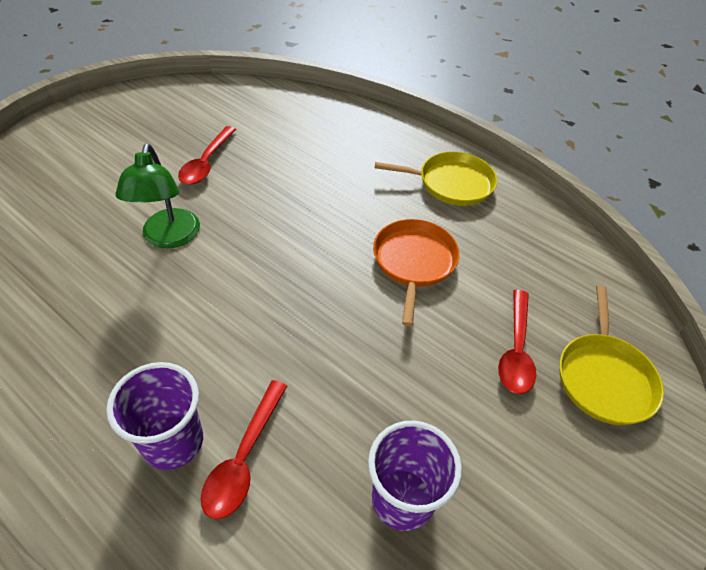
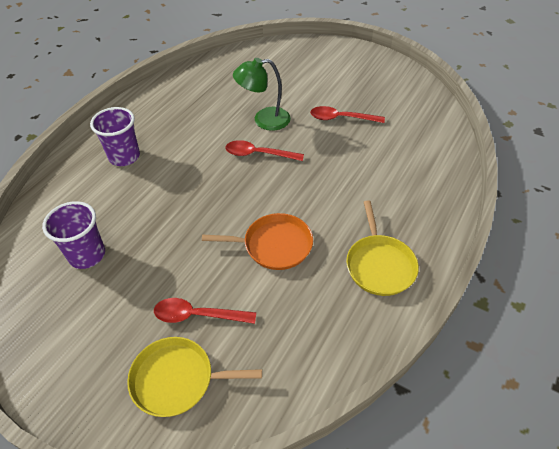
camera: 85 degrees right, 0 degrees up
red spoon [201,380,287,519] -> red spoon moved to [225,140,304,161]

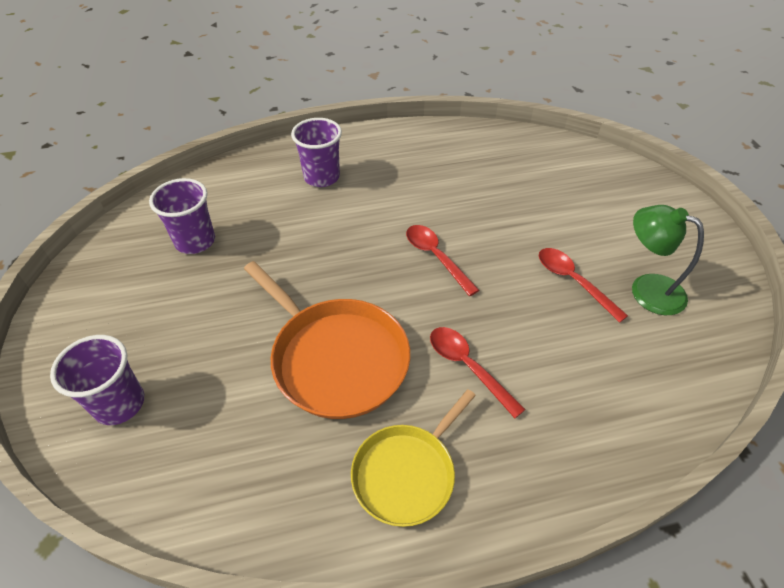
camera: 45 degrees right, 0 degrees up
yellow pan [127,337,262,417] -> purple cup [50,335,144,425]
red spoon [154,298,256,324] -> red spoon moved to [430,327,526,418]
orange pan [202,213,313,270] -> orange pan [244,261,410,419], size x1.53
green lamp [233,58,291,131] -> green lamp moved to [632,205,704,315]

